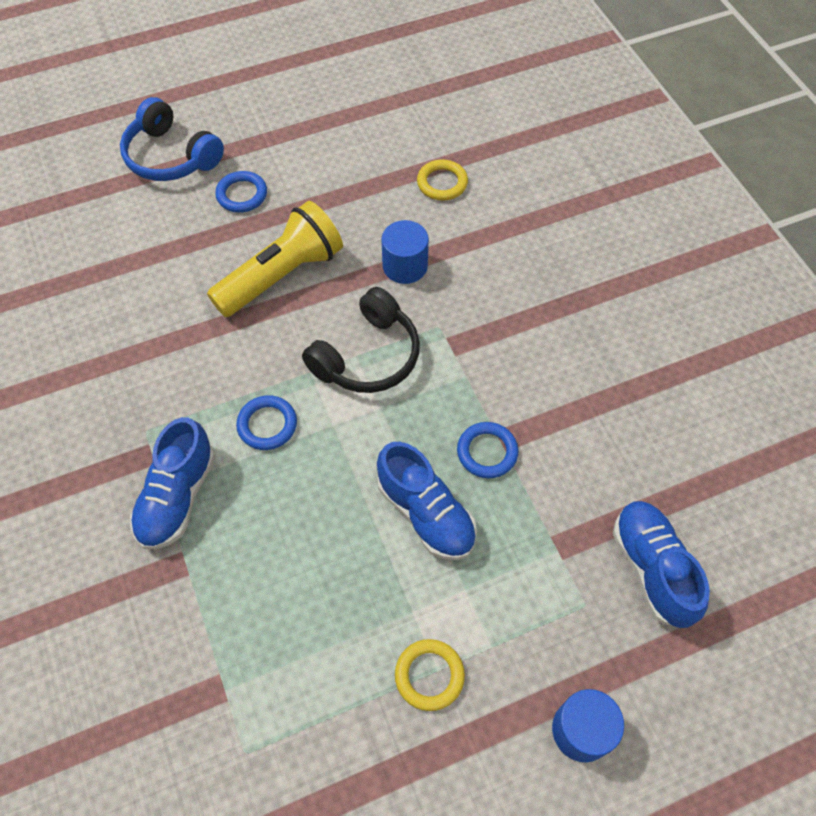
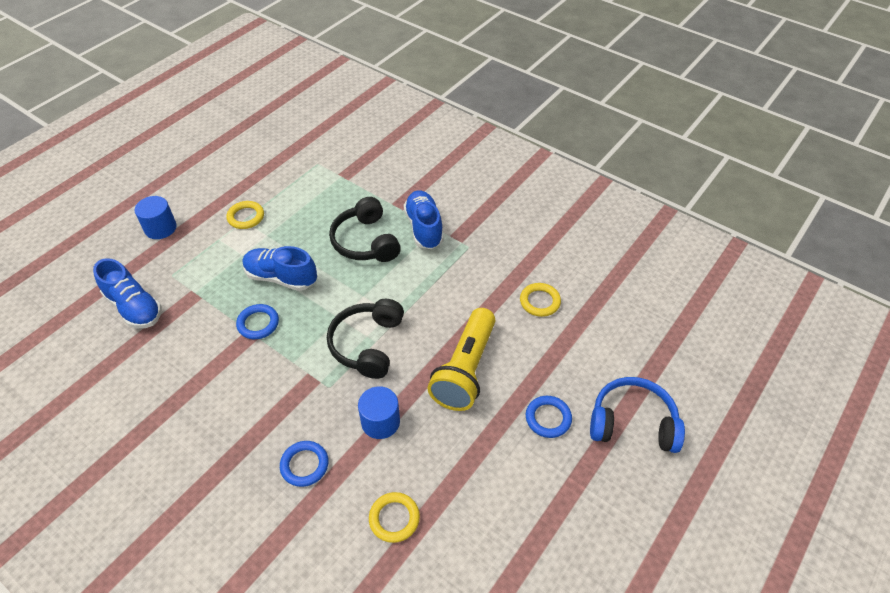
camera: 150 degrees right, 10 degrees down
blue ring [236,395,297,450] -> blue ring moved to [280,441,329,487]
none -> black headphones [329,197,401,262]
none -> yellow ring [520,283,561,317]

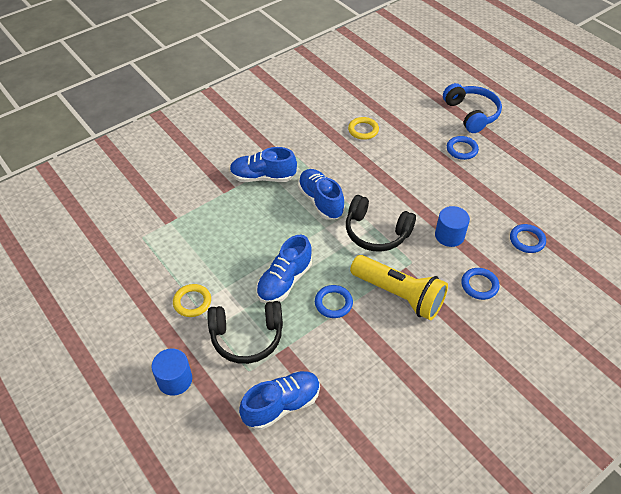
camera: 75 degrees left, 0 degrees up
black headphones [329,197,401,262] -> black headphones moved to [207,301,283,364]
yellow ring [369,492,420,543] -> blue ring [510,224,546,253]
yellow flashlight [427,308,495,411] -> yellow flashlight moved to [350,255,448,320]
blue headphones [590,377,685,453] -> blue headphones turned 135 degrees clockwise [443,83,502,133]
none -> blue shoe [298,169,345,220]

